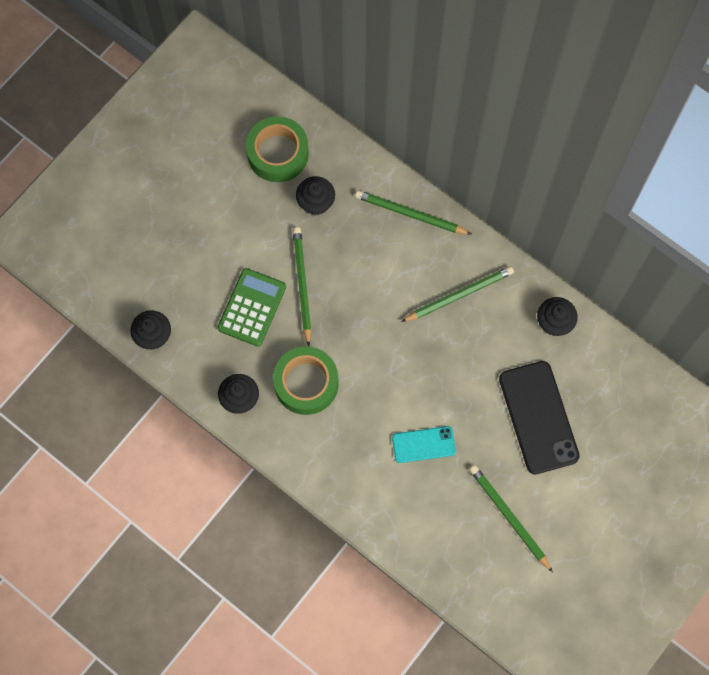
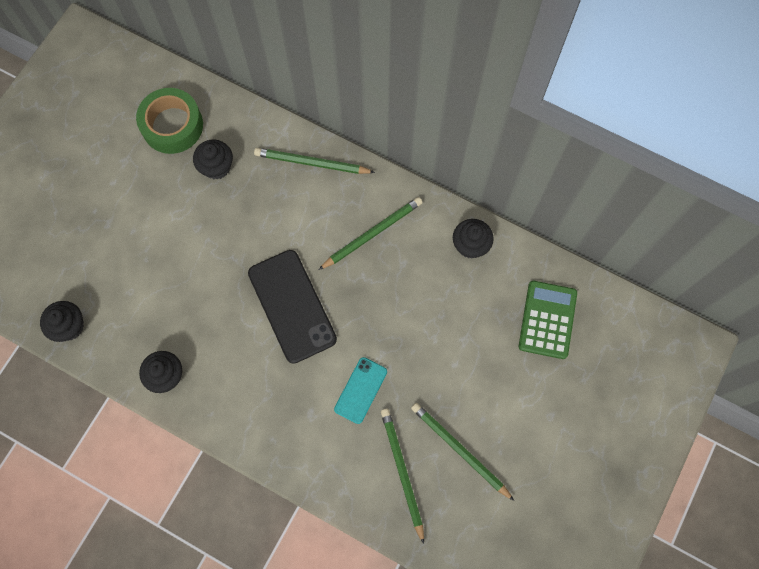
camera: 10 degrees left, 0 degrees up
green calculator [217,268,286,346] -> green calculator moved to [518,281,577,359]
green tape [273,346,339,415] -> none
green pencil [293,227,312,346] -> green pencil moved to [381,409,424,544]
turquoise phone [392,426,456,463] -> turquoise phone turned 45 degrees counterclockwise [334,357,387,424]
black phone [499,361,580,474] -> black phone moved to [248,250,337,364]

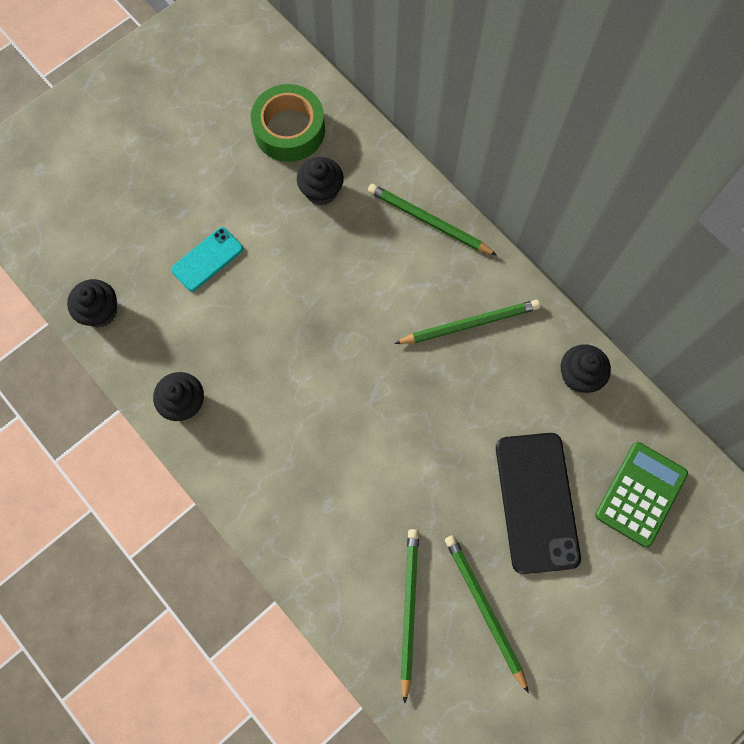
camera: 20 degrees right, 0 degrees up
black phone [248,250,337,364] -> black phone moved to [496,433,581,574]
turquoise phone [334,357,387,424] -> turquoise phone moved to [171,227,243,292]

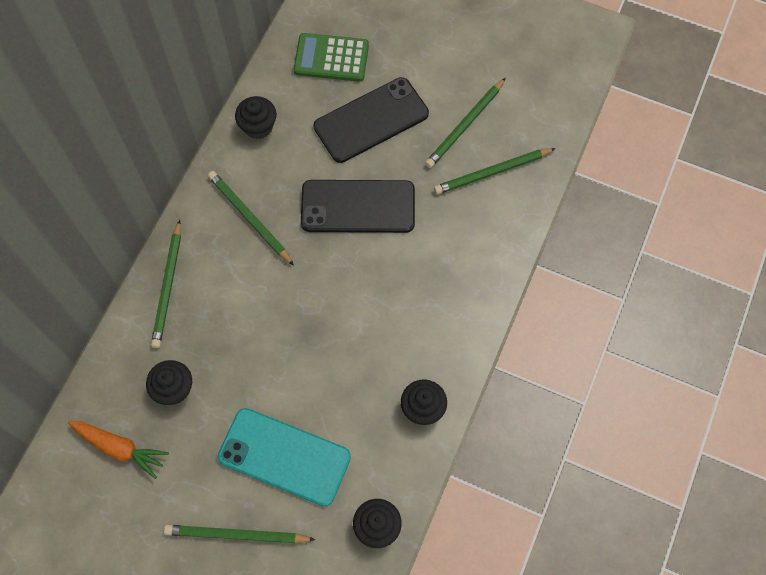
camera: 115 degrees left, 5 degrees down
turquoise phone [171,227,243,292] -> turquoise phone [218,408,351,506], size x1.79
green tape [251,84,325,162] -> orange carrot [68,421,169,479]
none -> green pencil [164,525,316,543]
none -> black phone [301,180,415,233]

